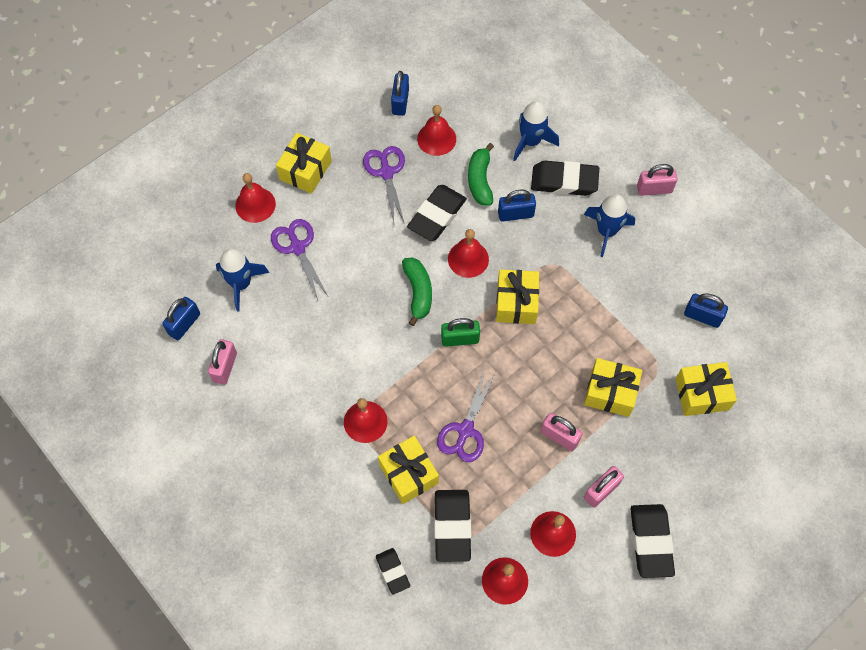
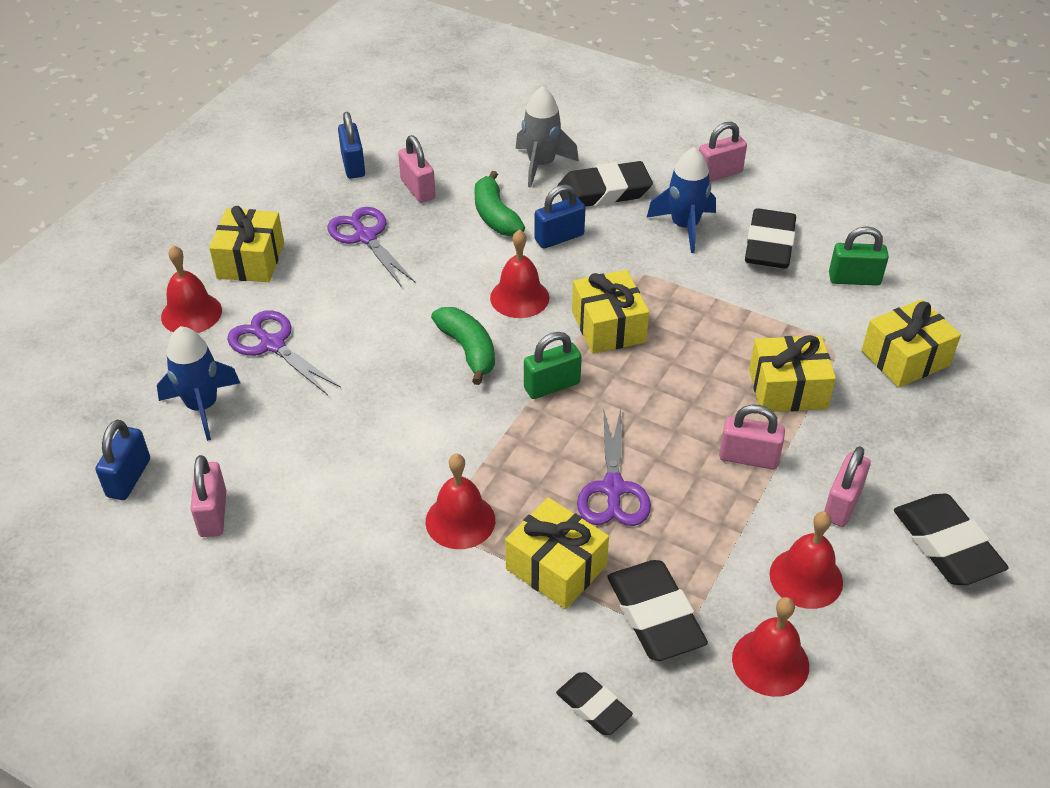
camera: 20 degrees left, 20 degrees down
black eraser [407,185,467,241] -> black eraser moved to [745,208,796,269]
red bell [417,105,456,156] -> pink padlock [398,135,436,203]
blue rocket [513,101,559,161] -> grey rocket [516,86,579,188]
blue padlock [684,293,728,328] -> green padlock [829,226,889,286]

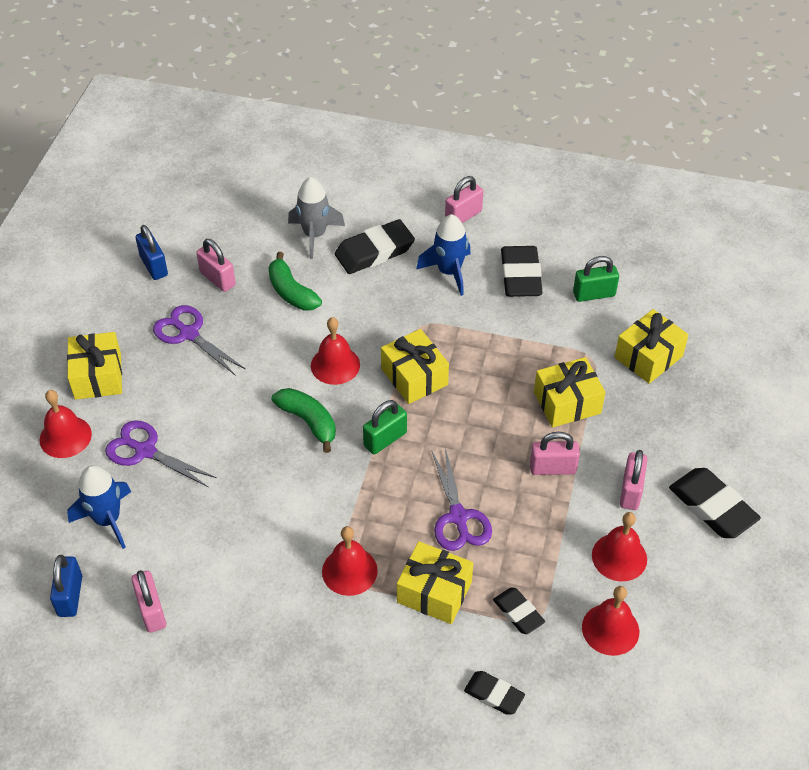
camera: 15 degrees left, 5 degrees up
blue padlock [534,184,585,249] -> none
black eraser [607,560,708,661] -> black eraser [493,587,545,634], size x0.59

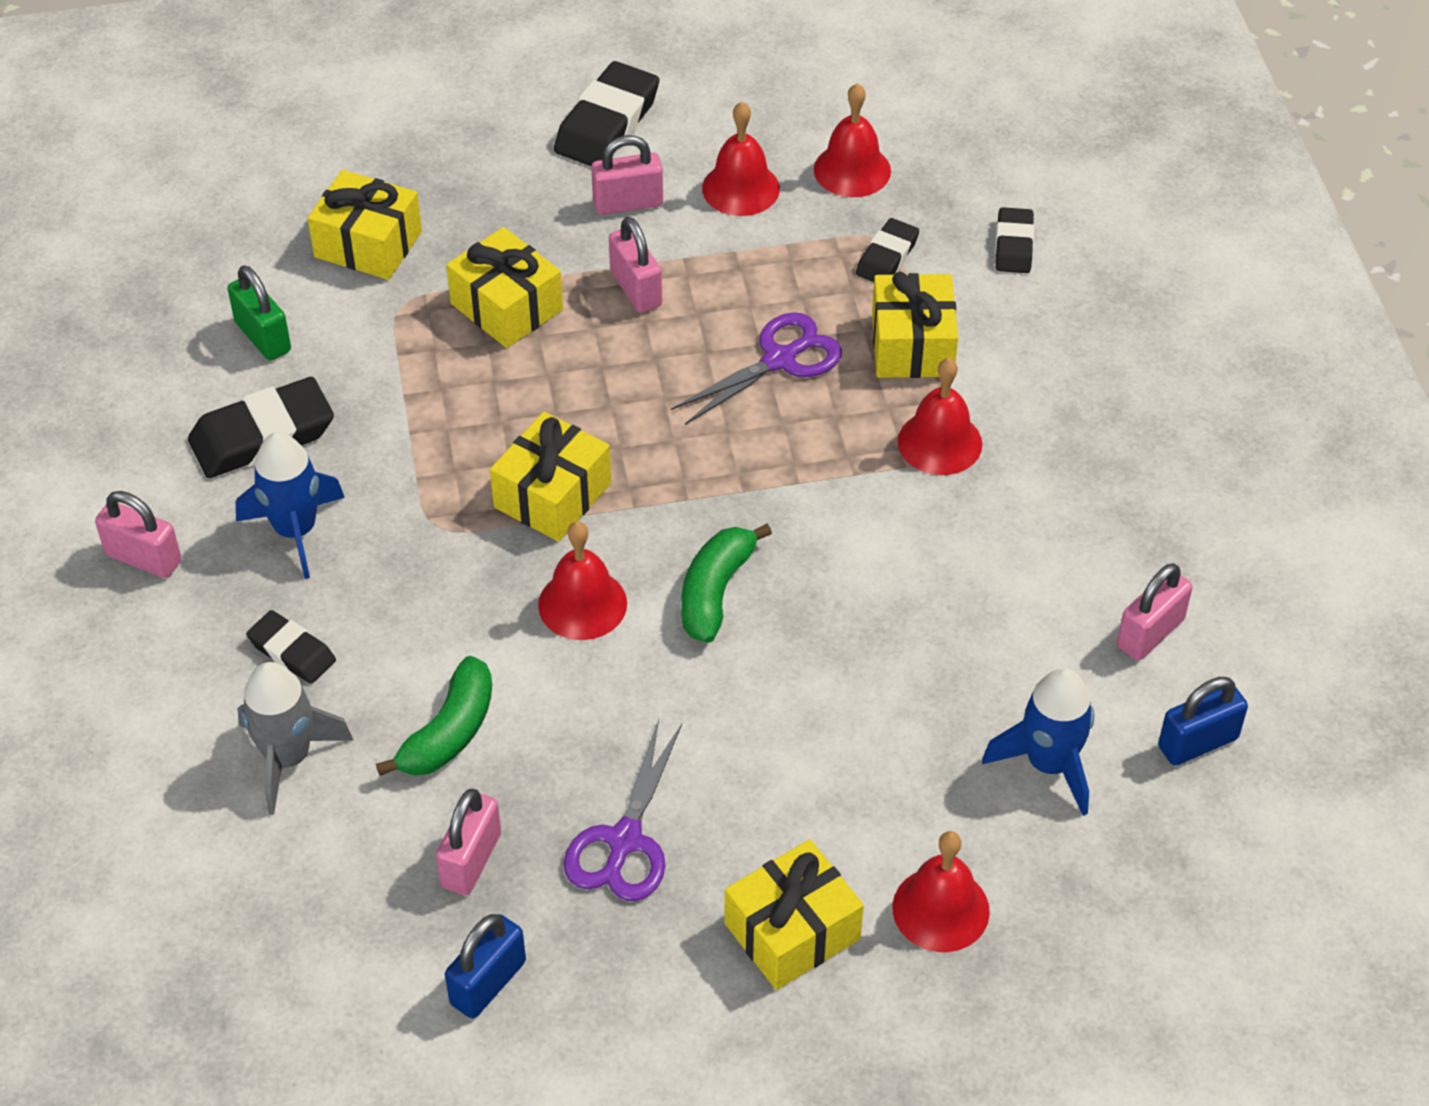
camera: 115 degrees left, 0 degrees up
purple scissors [105,420,217,488] -> none
black eraser [335,219,415,274] -> black eraser [246,610,336,684], size x0.59
green padlock [363,400,407,454] -> none

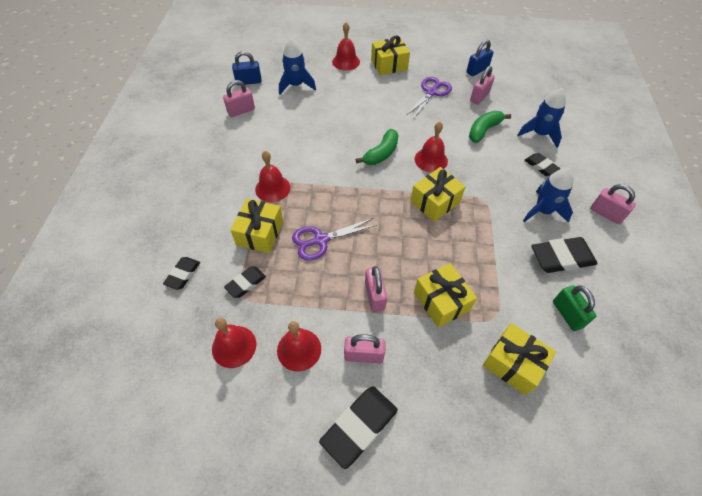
camera: 165 degrees left, 5 degrees up
grey rocket [237,662,354,815] -> blue rocket [517,88,566,148]

